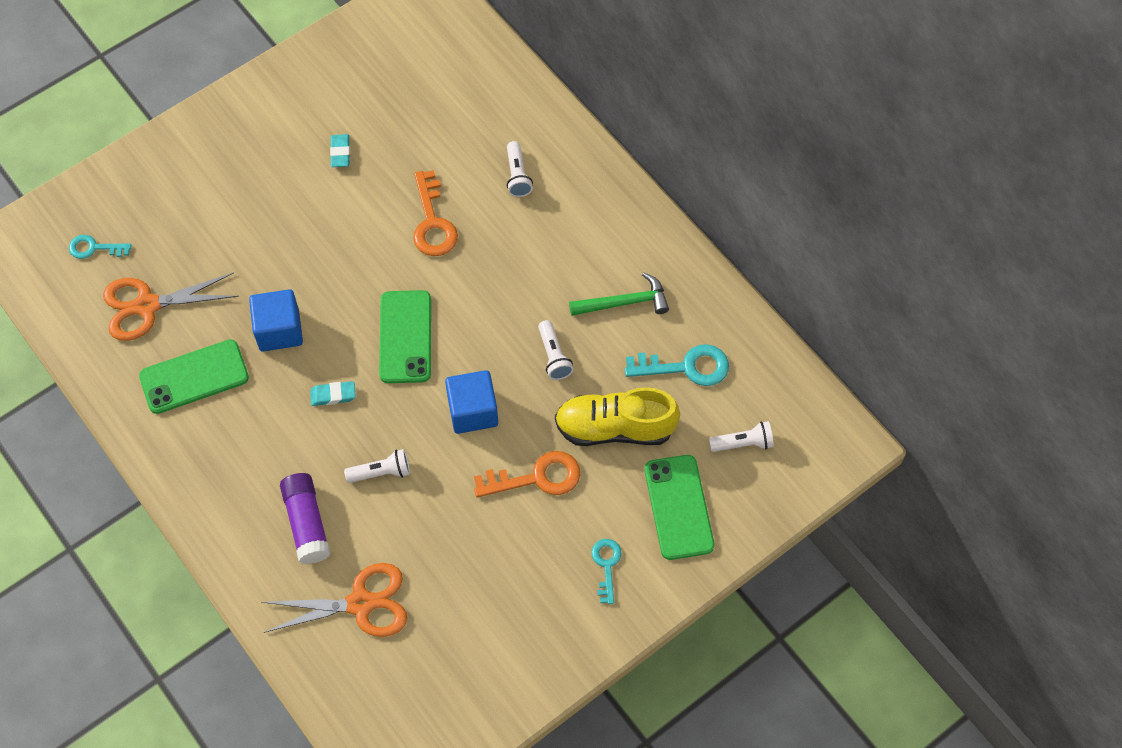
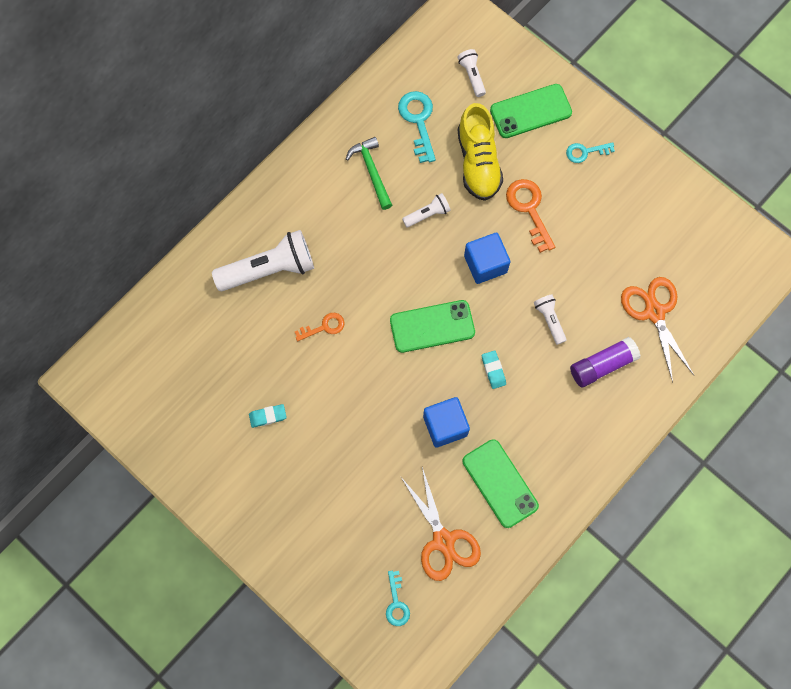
camera: 100 degrees left, 10 degrees up
orange key [413,170,458,256] -> orange key [295,313,345,341], size x0.62
white flashlight [507,141,533,197] -> white flashlight [212,230,314,291], size x2.03

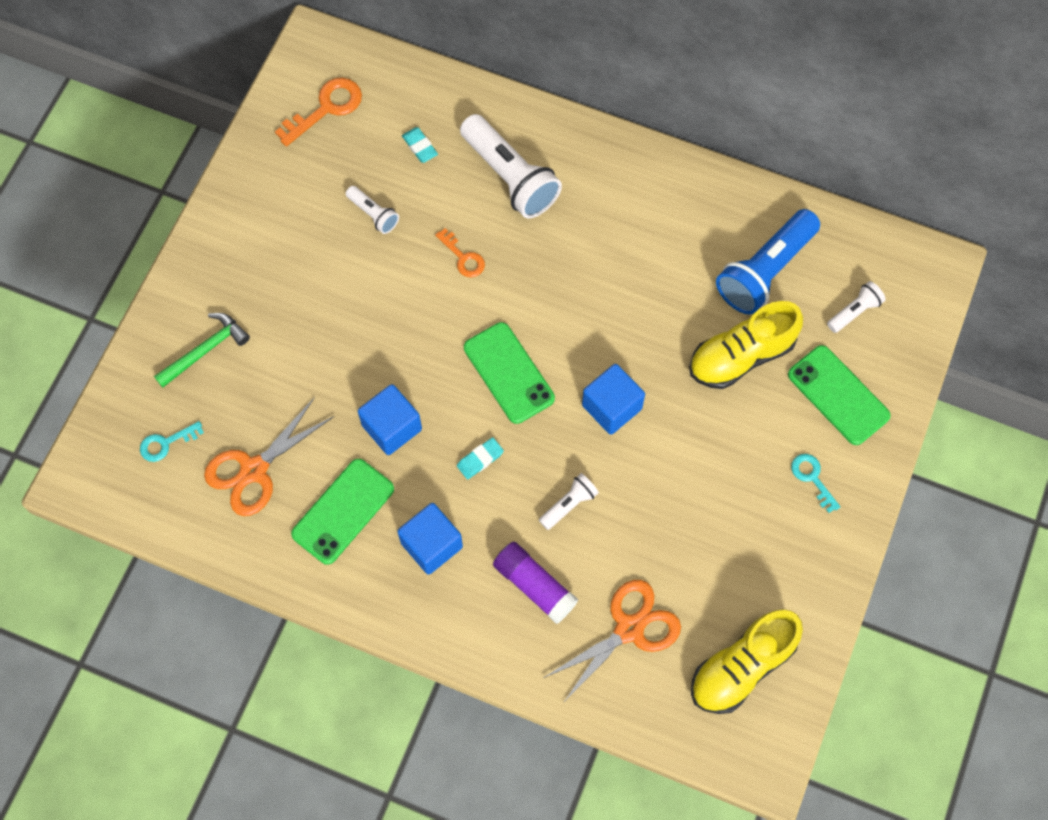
camera: 70 degrees right, 5 degrees down
turquoise eraser [249,404,287,428] -> turquoise eraser moved to [402,127,438,163]
green hammer [346,137,392,210] -> green hammer moved to [154,313,250,388]
turquoise key [398,91,436,163] -> blue flashlight [716,209,820,314]
white flashlight [402,193,451,228] -> white flashlight moved to [346,186,399,234]
orange key [506,179,555,253] -> orange key moved to [275,78,362,146]
none -> blue cube [397,503,463,575]
none -> yellow shoe [691,609,803,714]

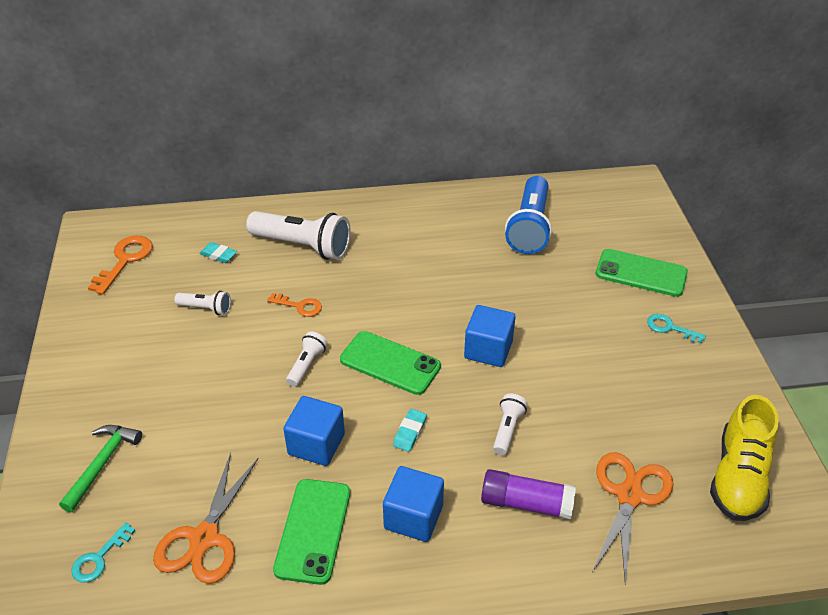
camera: 30 degrees left, 25 degrees down
yellow shoe [689,301,803,389] -> none
white flashlight [827,281,886,333] -> white flashlight moved to [286,331,327,387]

